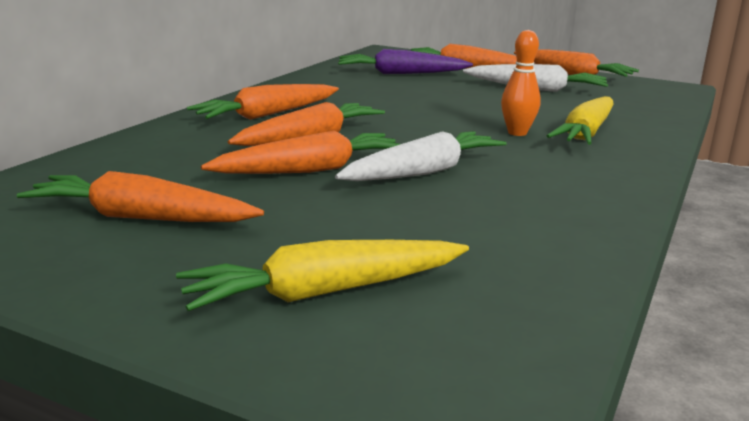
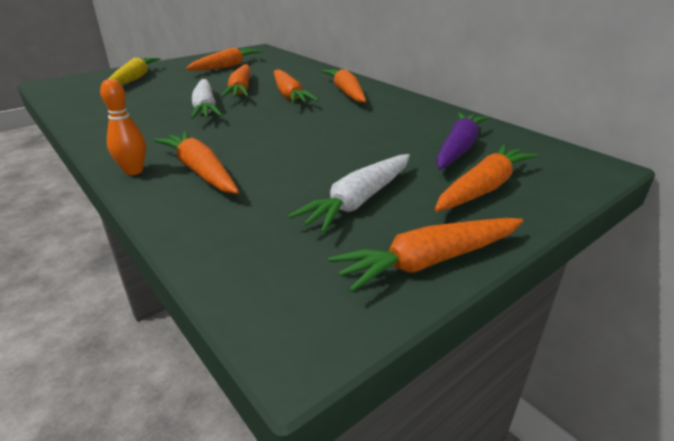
camera: 115 degrees right, 10 degrees up
orange bowling pin [501,30,541,136] -> orange bowling pin moved to [100,79,146,175]
yellow carrot [547,96,614,145] -> orange carrot [153,131,239,194]

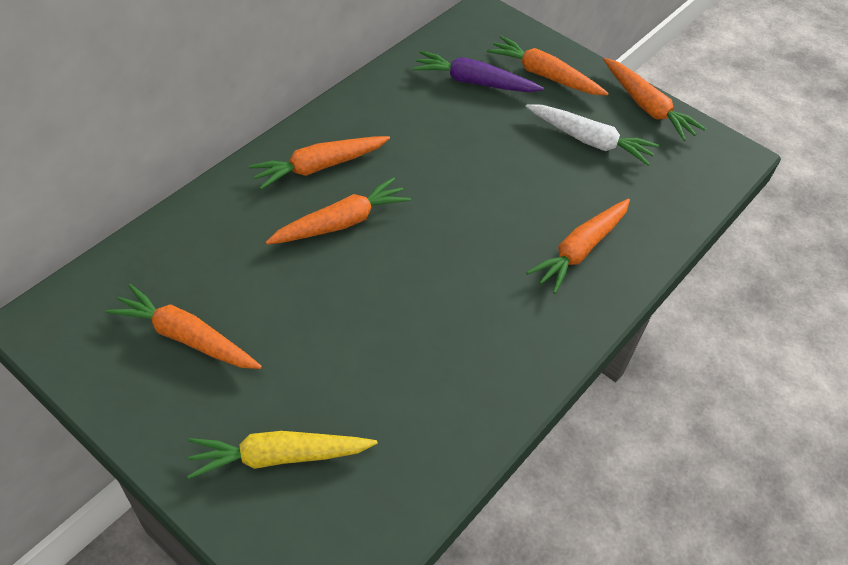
camera: 105 degrees left, 20 degrees up
orange bowling pin [100,79,146,175] -> none
white carrot [191,79,222,119] -> none
orange carrot [221,64,250,98] -> none

